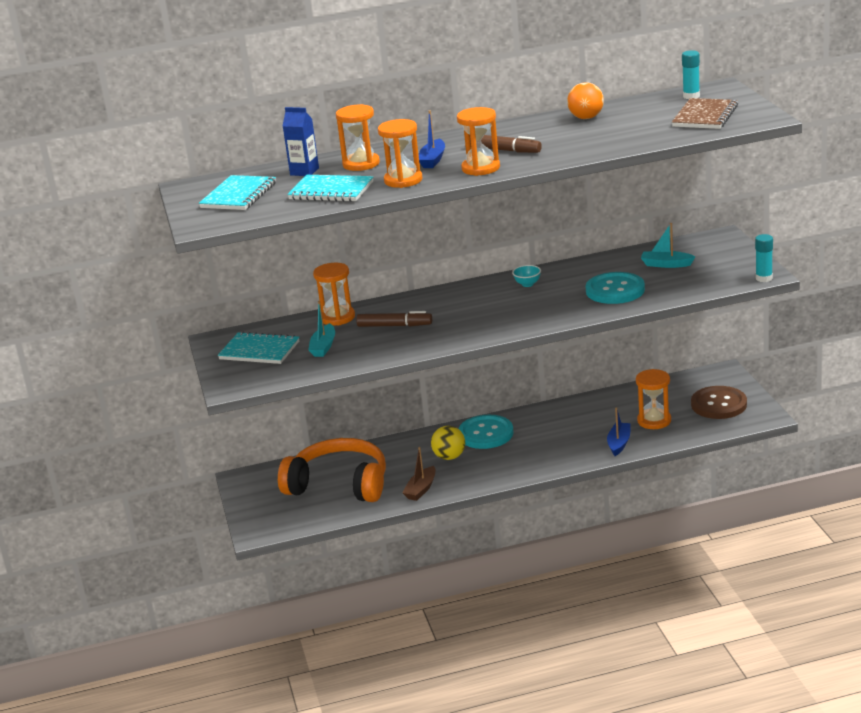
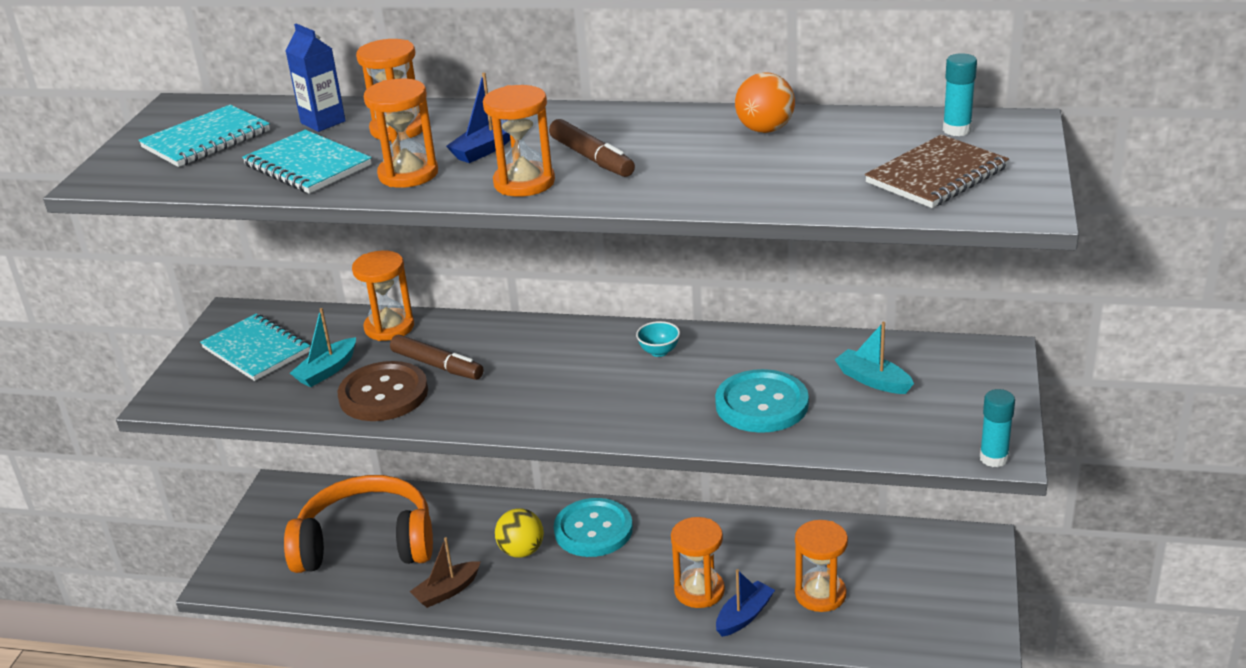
camera: 25 degrees right, 5 degrees up
orange headphones [278,438,386,502] -> orange headphones turned 45 degrees counterclockwise [284,475,433,573]
brown button [691,386,747,419] -> brown button moved to [337,361,428,421]
none -> orange hourglass [671,517,725,608]

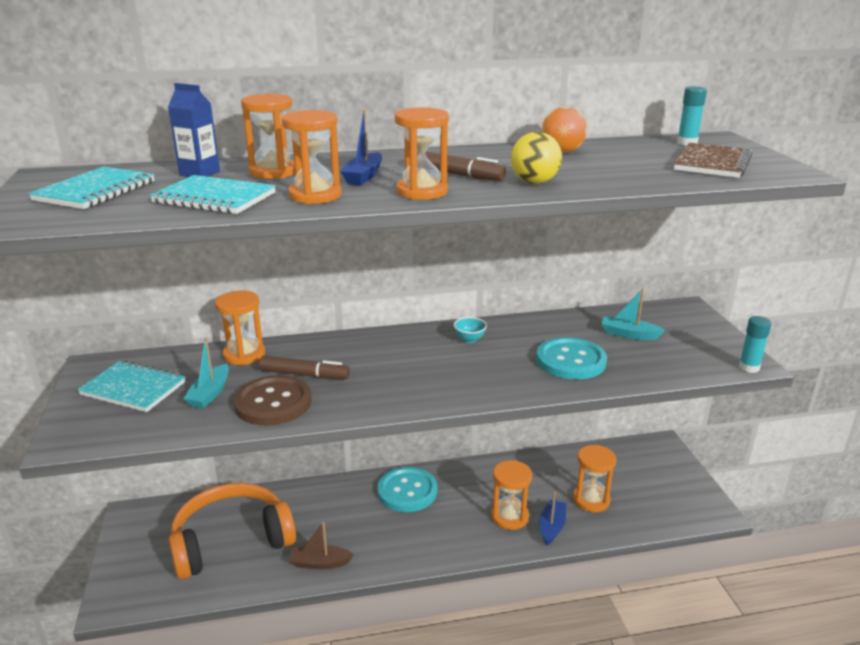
camera: 25 degrees left, 5 degrees down
brown boat [410,537,480,608] -> brown boat turned 60 degrees clockwise [289,522,354,569]
yellow ball [495,508,544,558] -> yellow ball moved to [511,132,562,184]

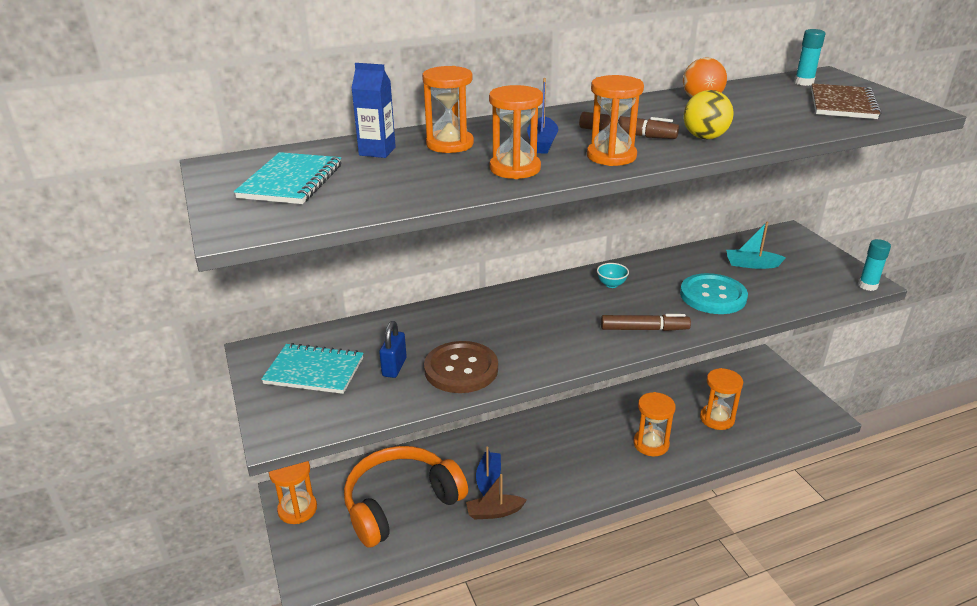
camera: 10 degrees left, 5 degrees up
turquoise notebook [150,175,276,214] -> none
turquoise boat [183,338,229,408] -> blue padlock [379,321,407,378]
orange hourglass [215,291,265,365] -> orange hourglass moved to [269,461,317,524]
brown marker [259,356,350,379] -> brown marker moved to [601,314,691,331]
turquoise button [377,467,438,512] -> none
blue boat [539,491,566,546] -> blue boat moved to [476,446,501,496]

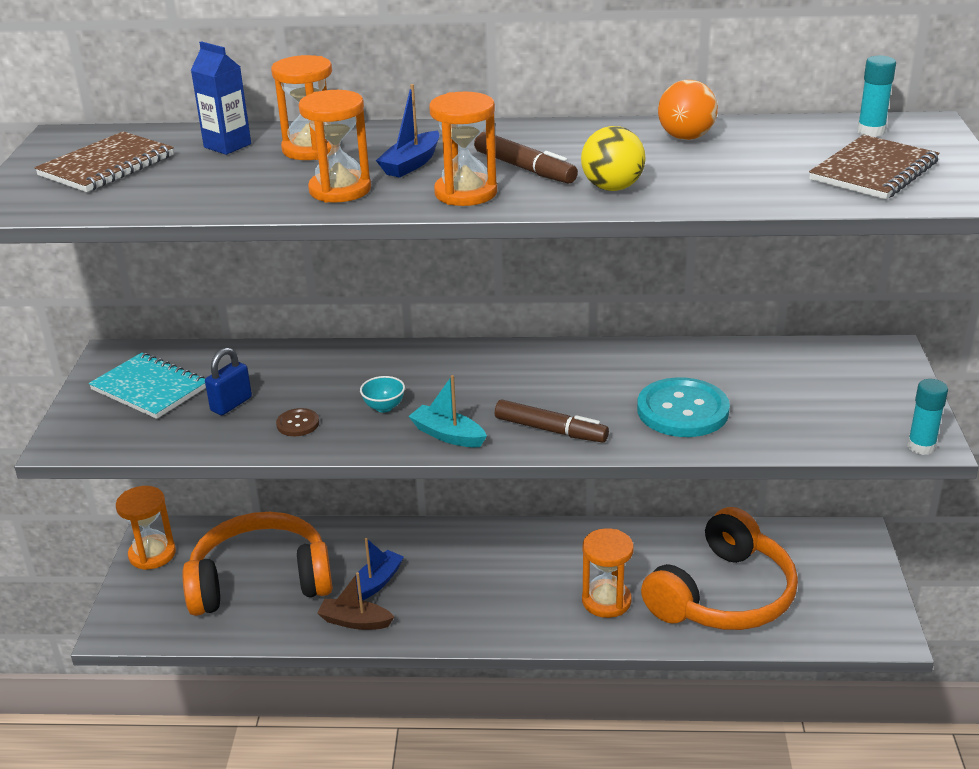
camera: 25 degrees right, 0 degrees up
turquoise notebook [234,152,341,204] -> brown notebook [35,131,173,192]
brown button [424,341,498,393] -> brown button [276,408,319,436], size x0.47
turquoise bowl [597,263,629,288] -> turquoise bowl moved to [360,376,405,413]
orange hourglass [700,368,743,430] -> orange headphones [641,507,798,630]
turquoise boat [726,221,786,269] -> turquoise boat moved to [408,375,487,447]

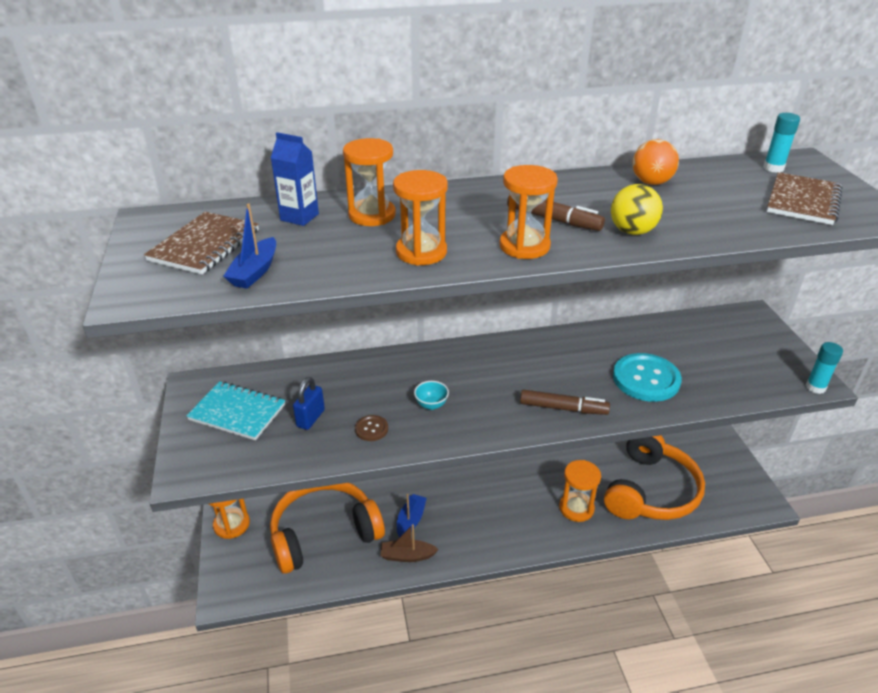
camera: 15 degrees left, 5 degrees up
blue boat [376,84,439,178] -> blue boat moved to [223,203,276,289]
turquoise boat [408,375,487,447] -> none

